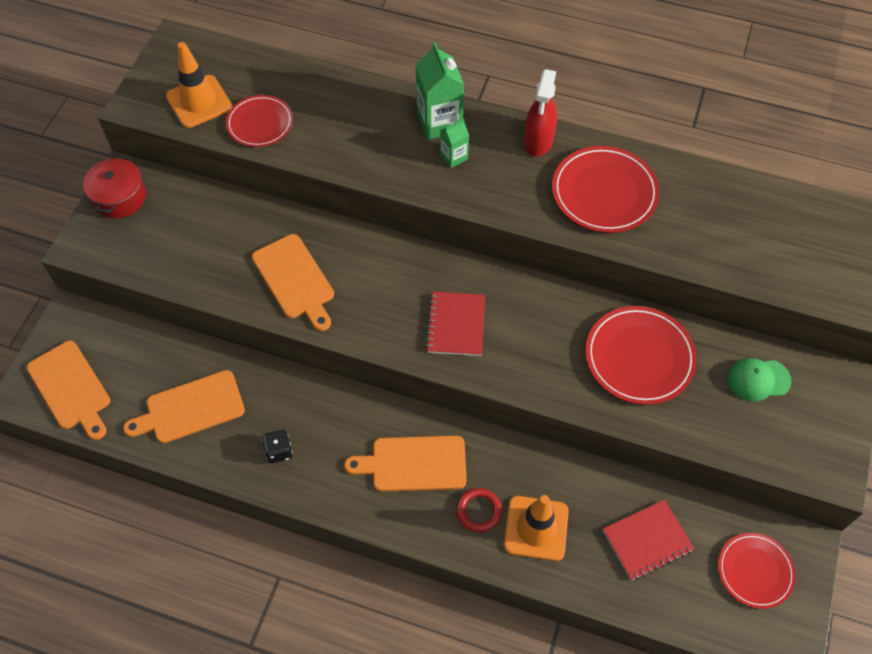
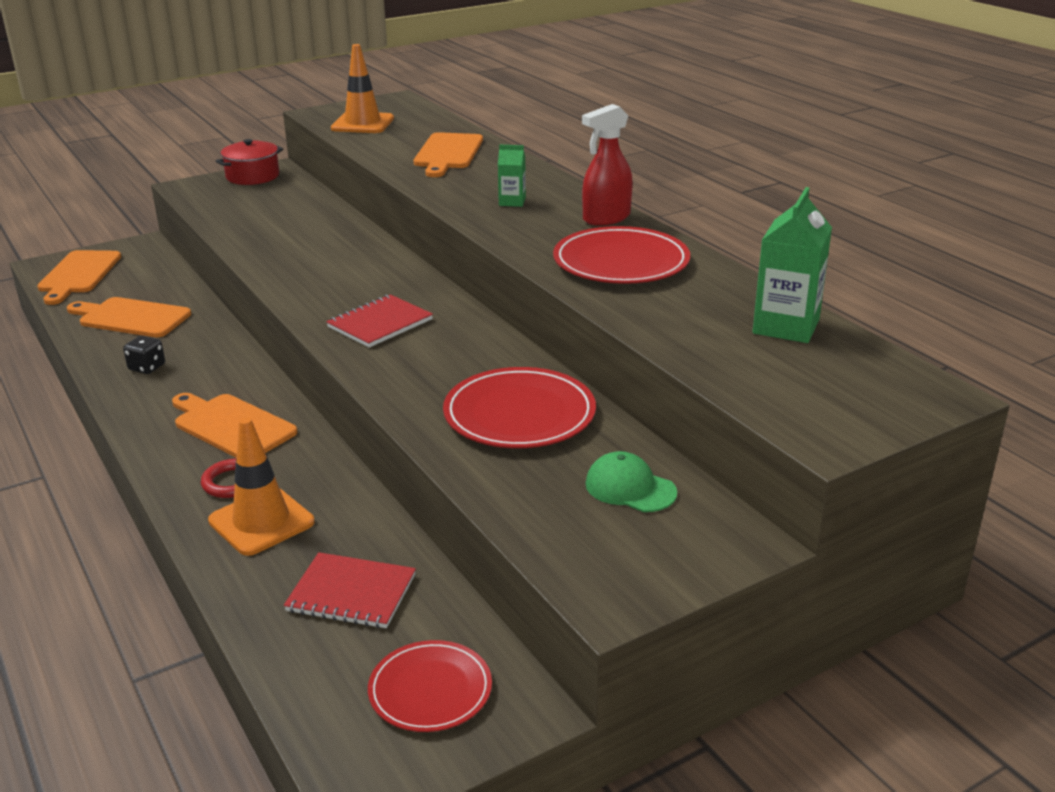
camera: 40 degrees right, 30 degrees down
red plate [226,95,293,147] -> none
orange cutting board [252,234,334,331] -> orange cutting board moved to [414,132,483,177]
green carton [415,42,464,140] -> green carton moved to [753,187,832,343]

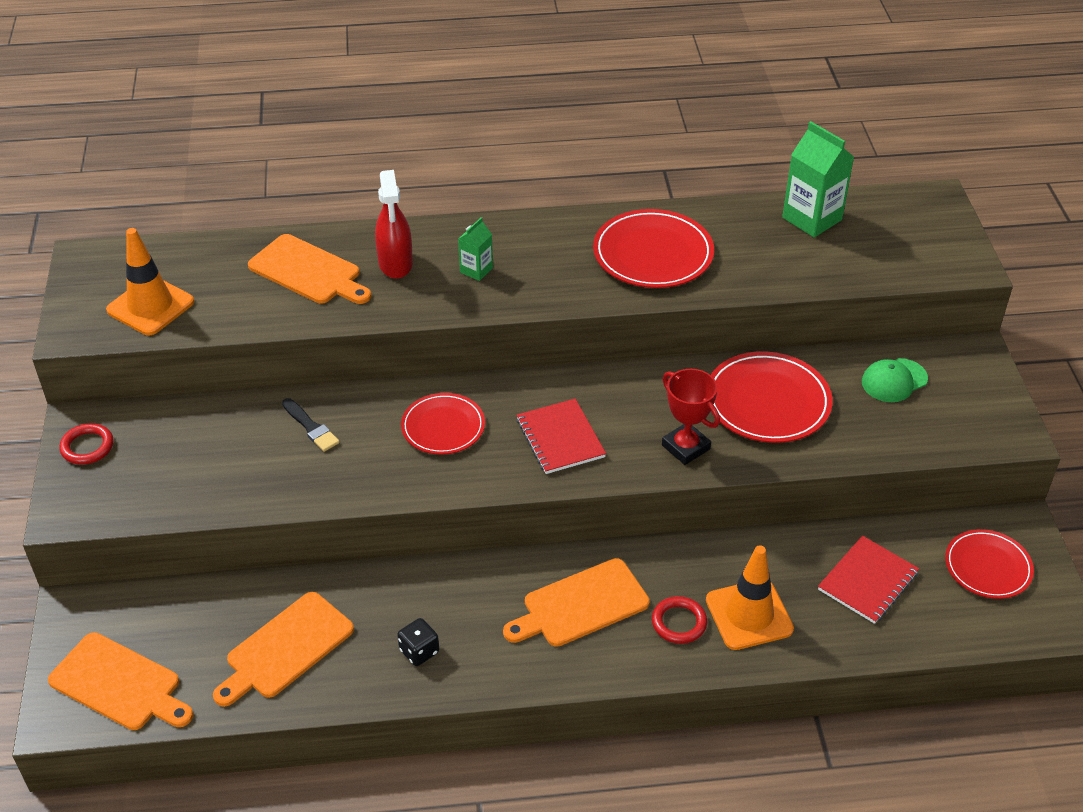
camera: 65 degrees left, 15 degrees up
red pot [216,139,283,185] -> red ring [59,423,113,465]
red spray bottle [582,104,633,226] -> red spray bottle moved to [375,170,413,279]
none -> black brush [282,398,339,452]
none -> red plate [401,393,485,455]
none -> red trophy [662,369,720,465]

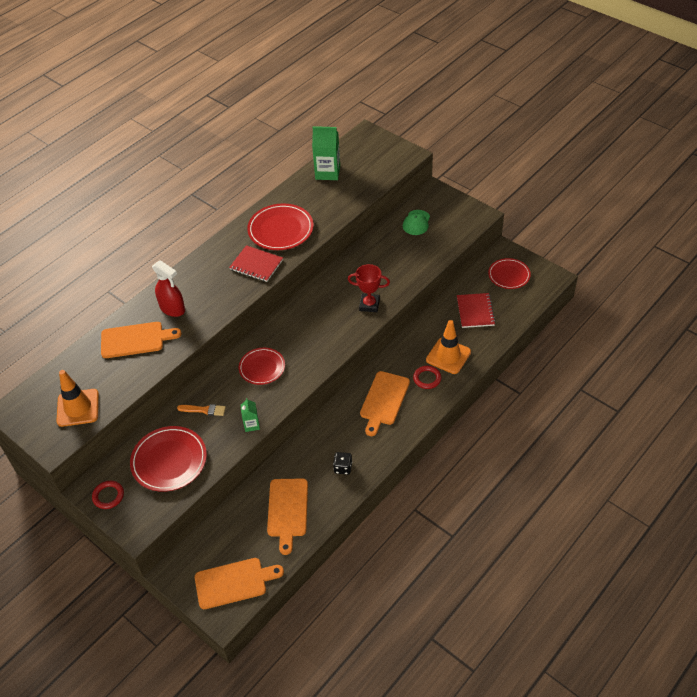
camera: 40 degrees left, 5 degrees up
black brush [282,398,339,452] -> orange brush [177,404,226,416]
green carton [458,217,493,281] -> green carton moved to [240,398,260,432]
red notebook [517,399,606,474] -> red notebook moved to [229,245,283,282]
red plate [711,351,833,443] -> red plate moved to [130,426,207,492]

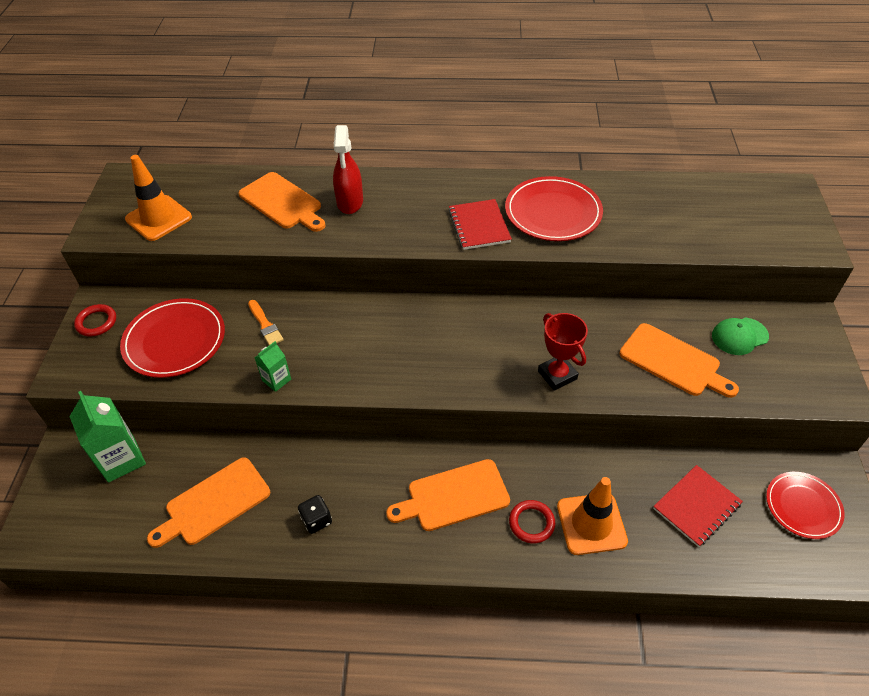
camera: 50 degrees right, 0 degrees up
orange cutting board [195,558,284,609] -> orange cutting board moved to [619,323,739,398]
red plate [239,348,285,385] -> none
green carton [312,126,340,180] -> green carton moved to [69,391,146,483]

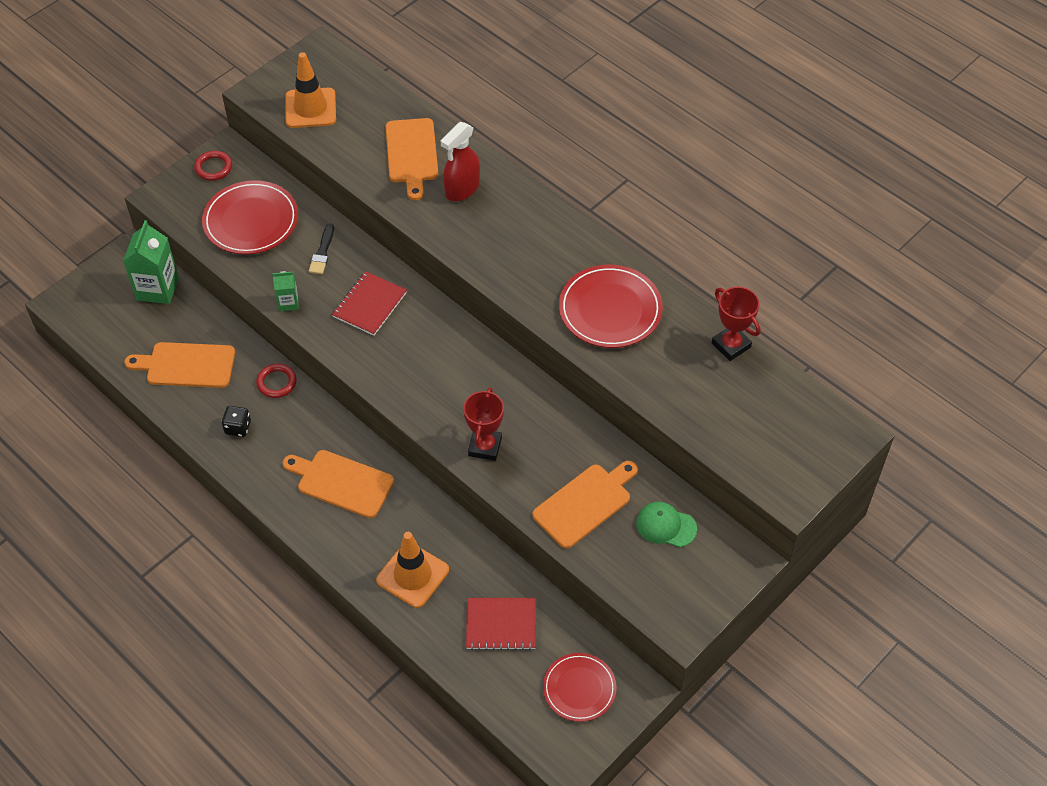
camera: 40 degrees right, 5 degrees up
orange brush [248,300,284,345] -> black brush [309,224,334,274]
red notebook [448,199,512,250] -> red notebook moved to [332,271,407,336]
red ring [509,500,555,543] -> red ring moved to [256,364,297,398]
orange cutting board [619,323,739,398] -> orange cutting board turned 120 degrees counterclockwise [532,461,638,549]
none -> red trophy [712,287,761,361]

